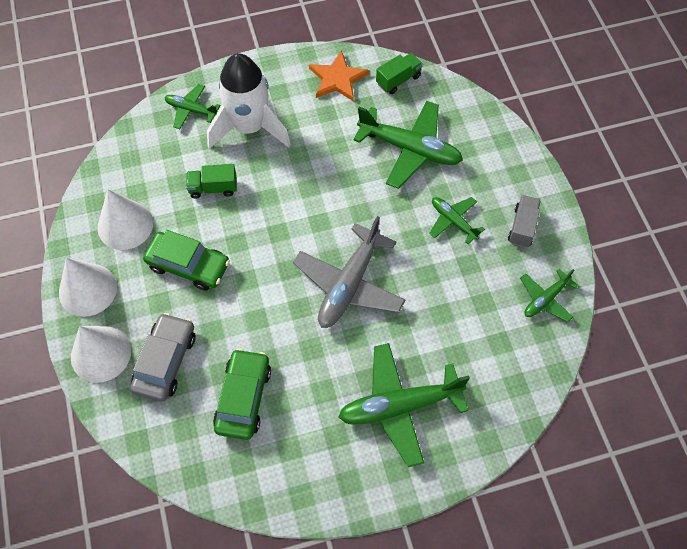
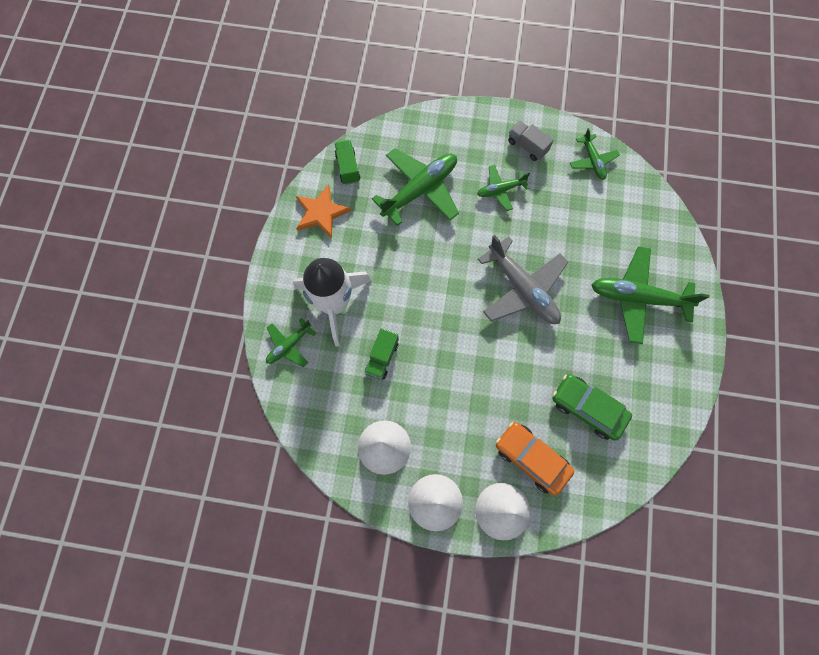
camera: 65 degrees left, 10 degrees up
grey car [130,313,195,402] -> orange car [496,422,574,496]
green car [143,230,230,291] -> none
green plane [339,343,470,467] -> green plane turned 90 degrees clockwise [591,246,709,344]

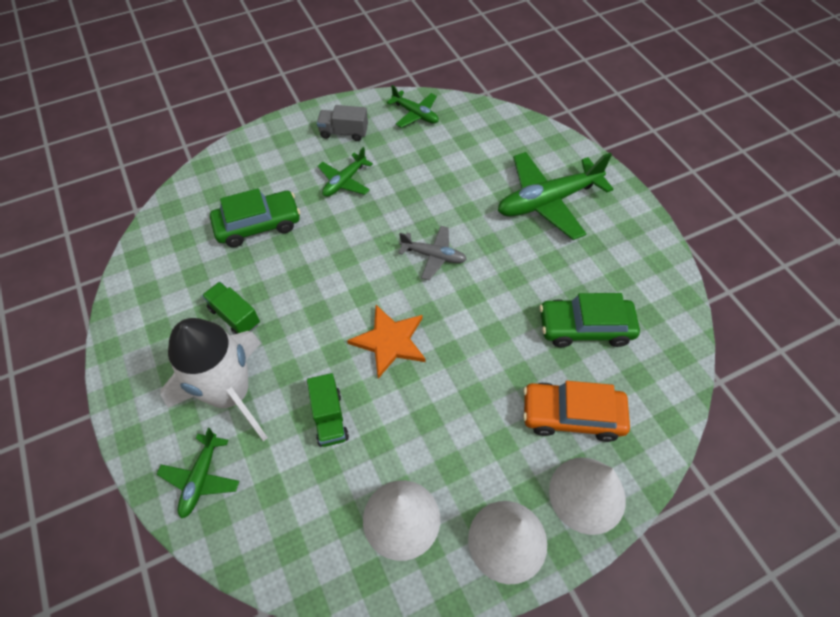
camera: 35 degrees left, 15 degrees down
orange star [296,184,351,238] -> orange star moved to [347,305,426,379]
green truck [335,140,360,185] -> green truck moved to [202,282,260,334]
green plane [372,148,459,226] -> green car [210,188,300,247]
grey plane [478,235,568,324] -> grey plane [398,226,467,280], size x0.54

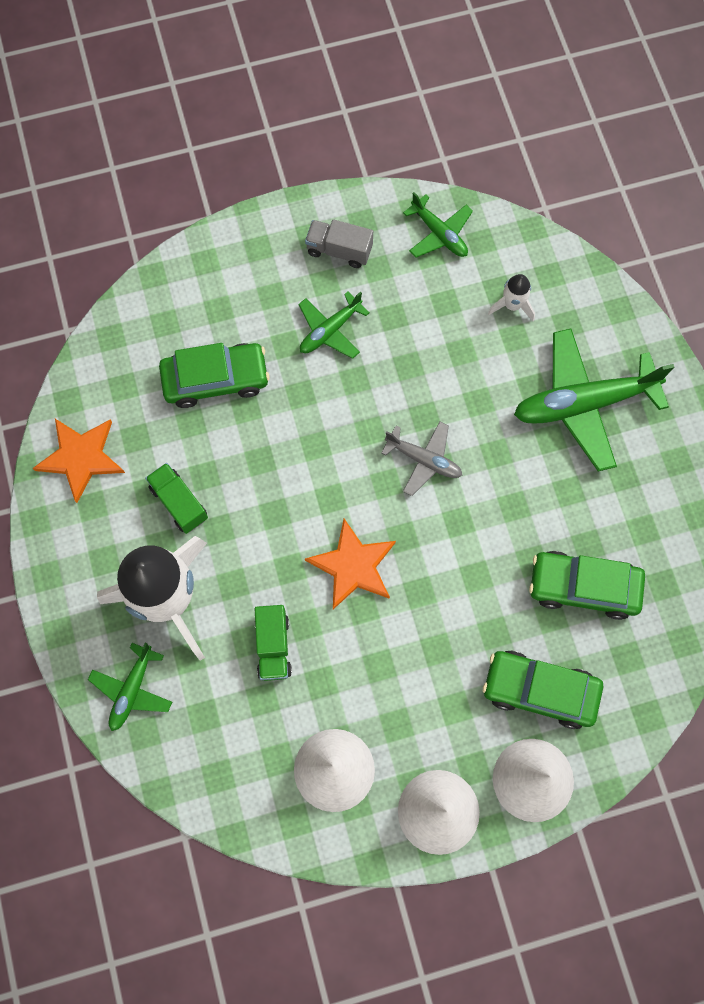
camera: 10 degrees right, 15 degrees up
orange car [523,381,630,442] -> green car [483,651,603,729]
none -> orange star [33,419,125,503]
none -> white rocket [488,274,535,321]

